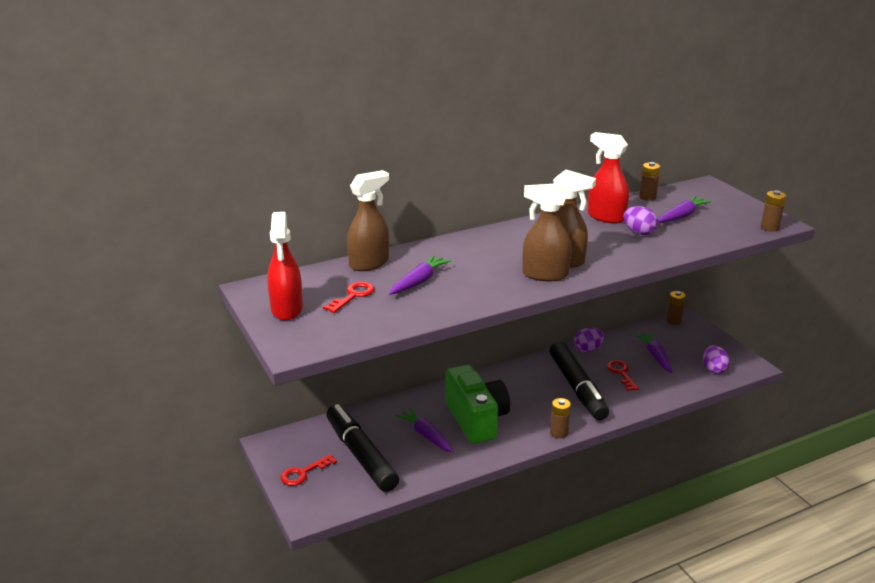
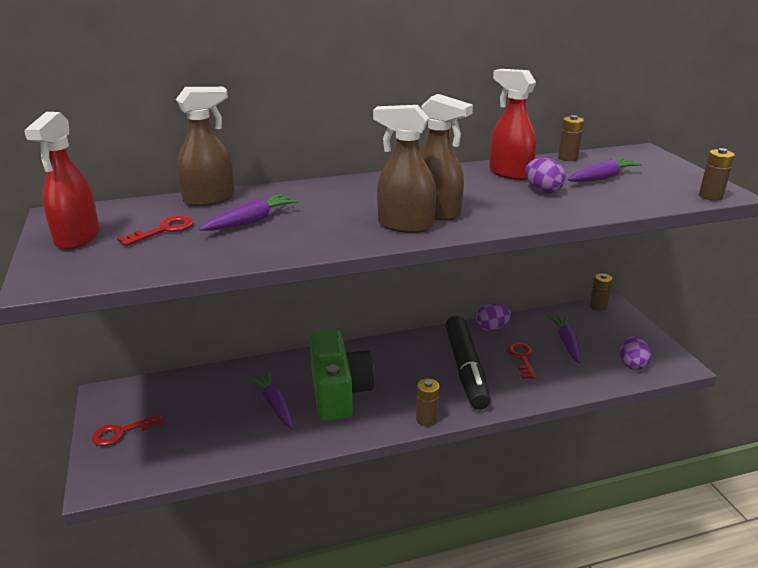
camera: 10 degrees right, 0 degrees up
black marker [326,404,399,492] -> none

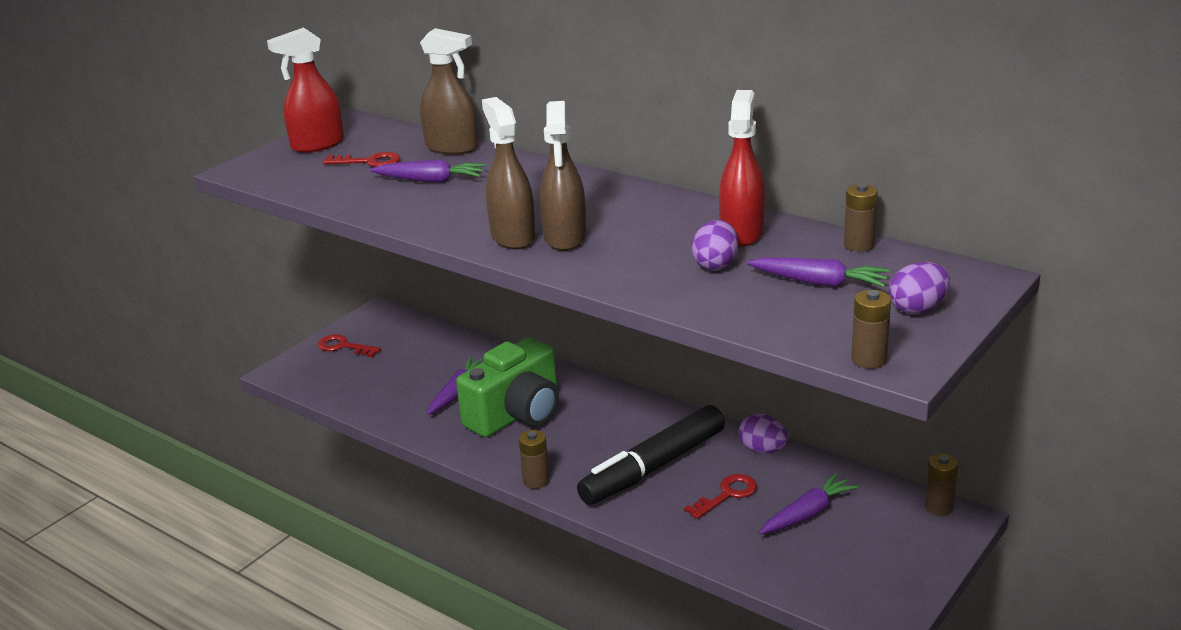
camera: 55 degrees right, 0 degrees up
purple egg [620,336,651,370] -> purple egg moved to [889,262,950,314]

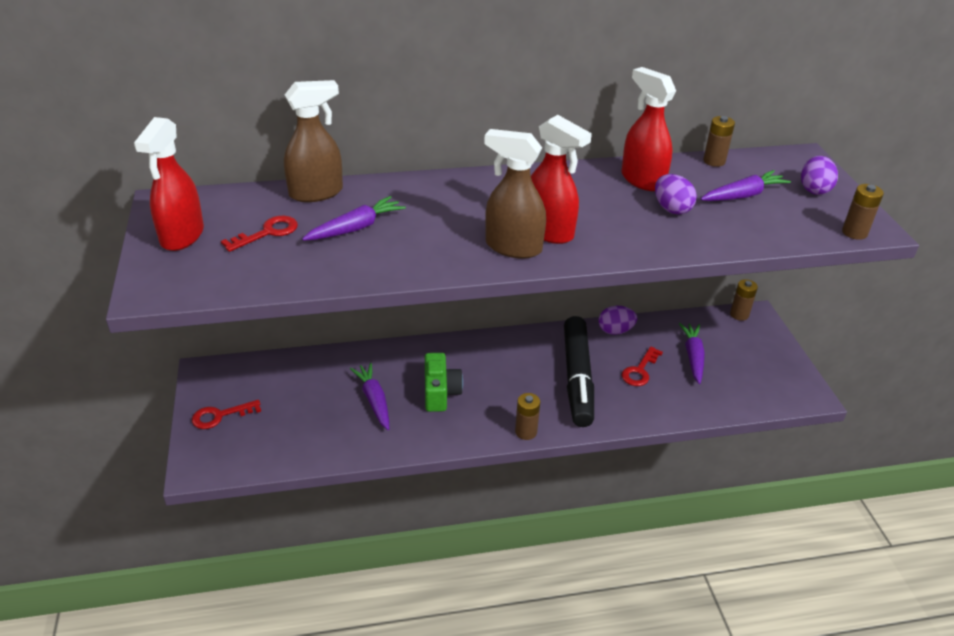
camera: 50 degrees left, 10 degrees up
green camera [456,337,559,437] -> green camera [425,353,463,412], size x0.62
brown spray bottle [540,101,587,251] -> red spray bottle [531,115,592,244]
red key [684,474,757,519] -> red key turned 150 degrees counterclockwise [622,346,663,386]

